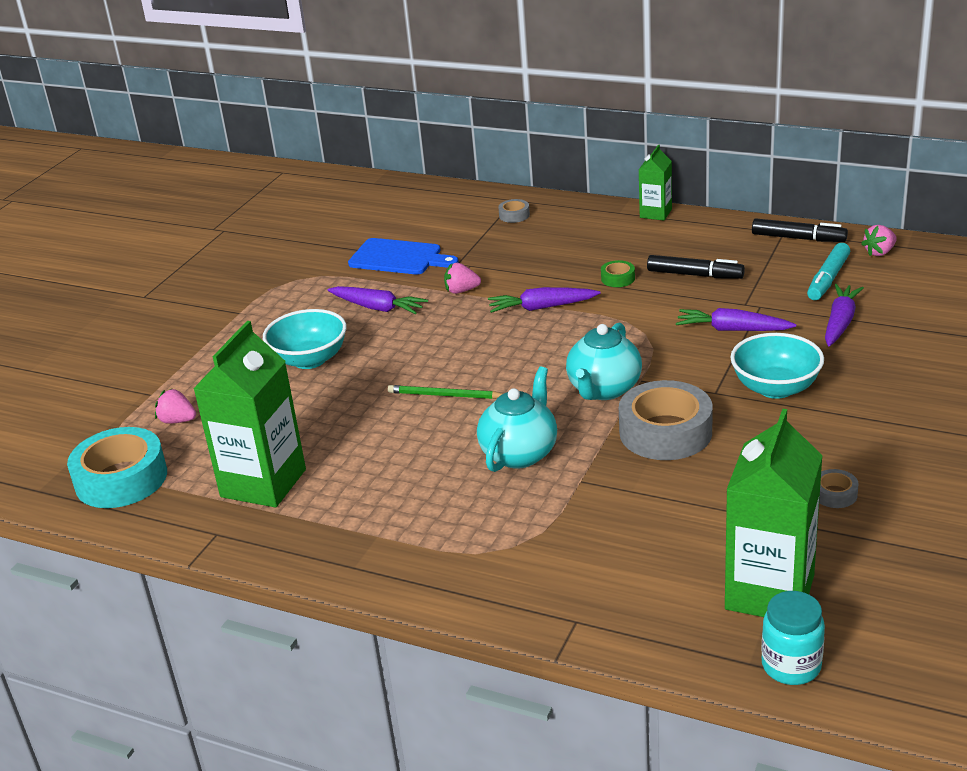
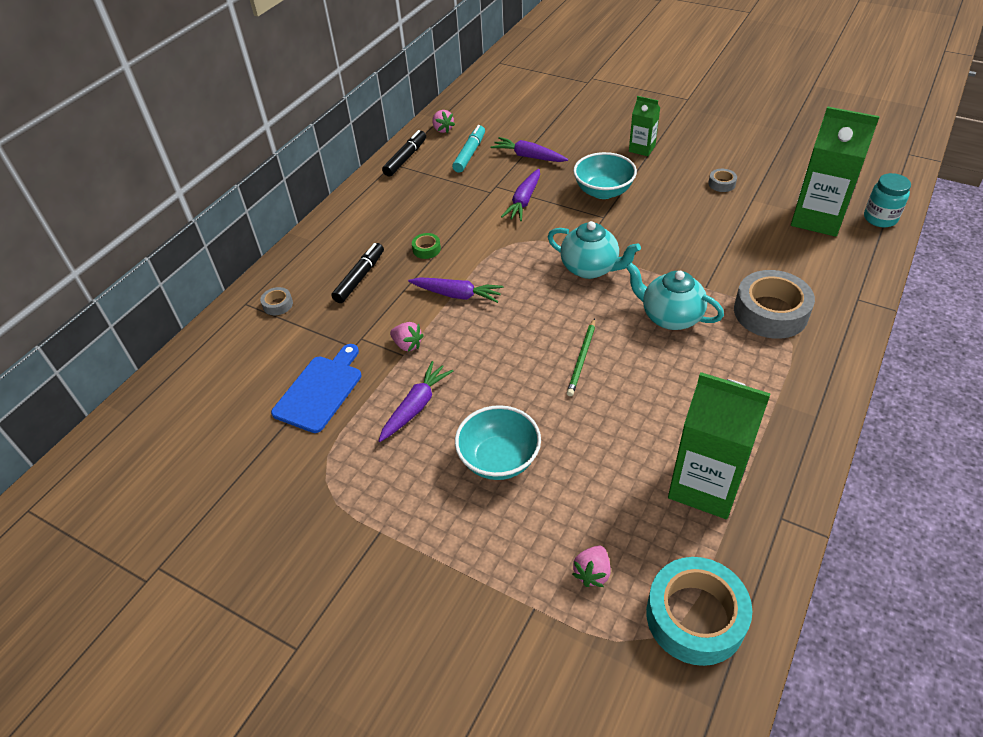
camera: 85 degrees left, 15 degrees up
pink strawberry [444,263,481,294] -> pink strawberry turned 60 degrees counterclockwise [390,322,424,352]
purple carrot [488,287,600,313] -> purple carrot turned 75 degrees counterclockwise [408,277,503,303]
grey tape [619,380,713,460] -> grey tape moved to [734,270,815,339]
green carton [639,145,672,221] -> green carton moved to [629,96,660,156]
black marker [647,255,745,279] -> black marker moved to [331,243,384,303]
turquoise marker [807,243,850,300] -> turquoise marker turned 105 degrees counterclockwise [452,125,485,173]

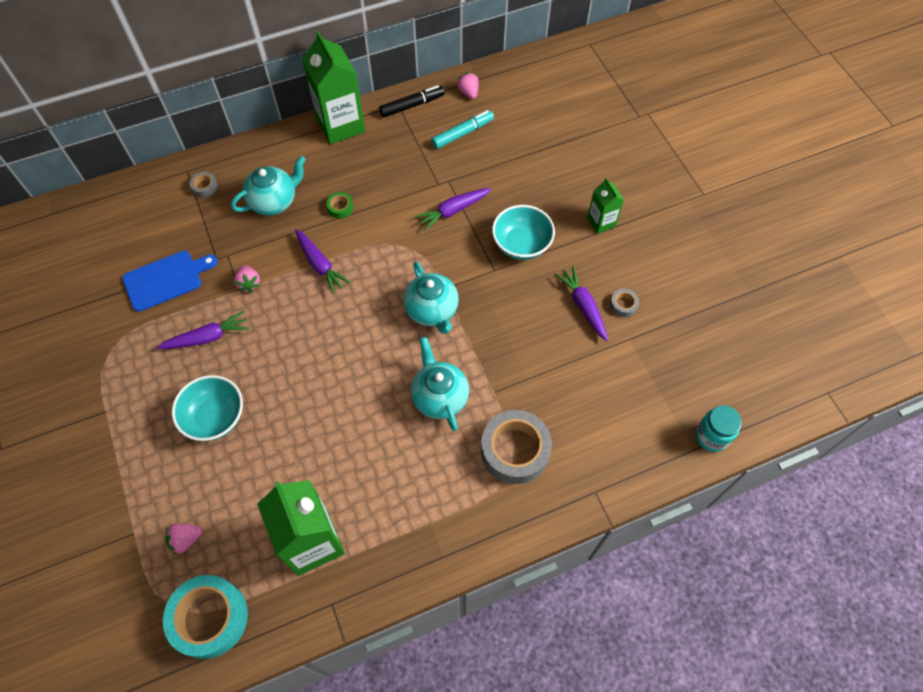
camera: 35 degrees right, 15 degrees up
black marker [331,243,384,303] -> turquoise teapot [231,156,306,215]
pink strawberry [432,110,455,133] -> pink strawberry turned 150 degrees clockwise [457,73,479,99]
purple carrot [491,137,568,162] -> purple carrot moved to [555,266,608,341]
green pencil [567,318,595,396] -> none
green carton [791,106,880,237] -> green carton moved to [302,31,365,145]

